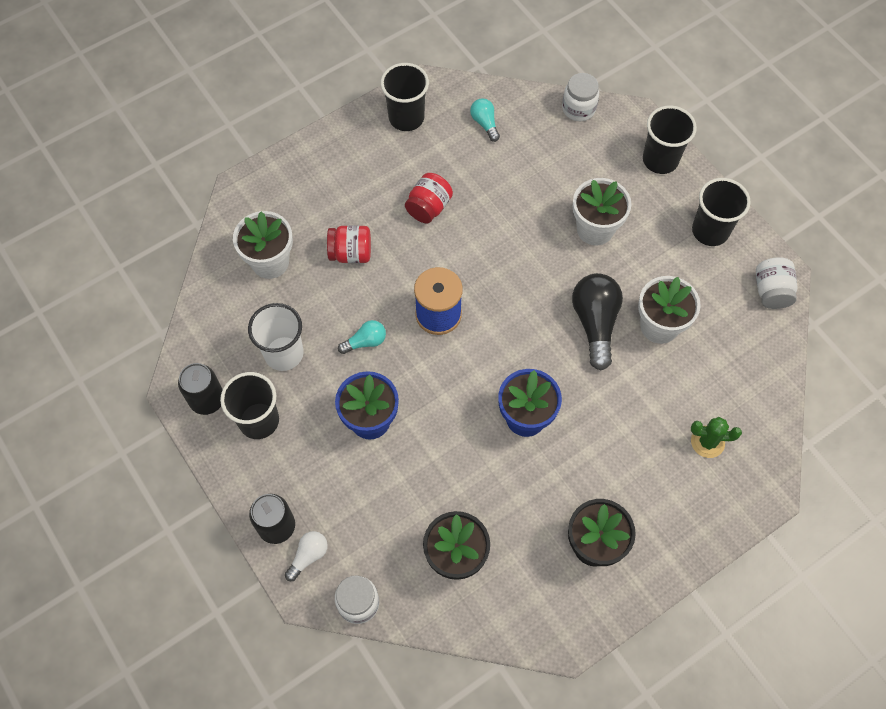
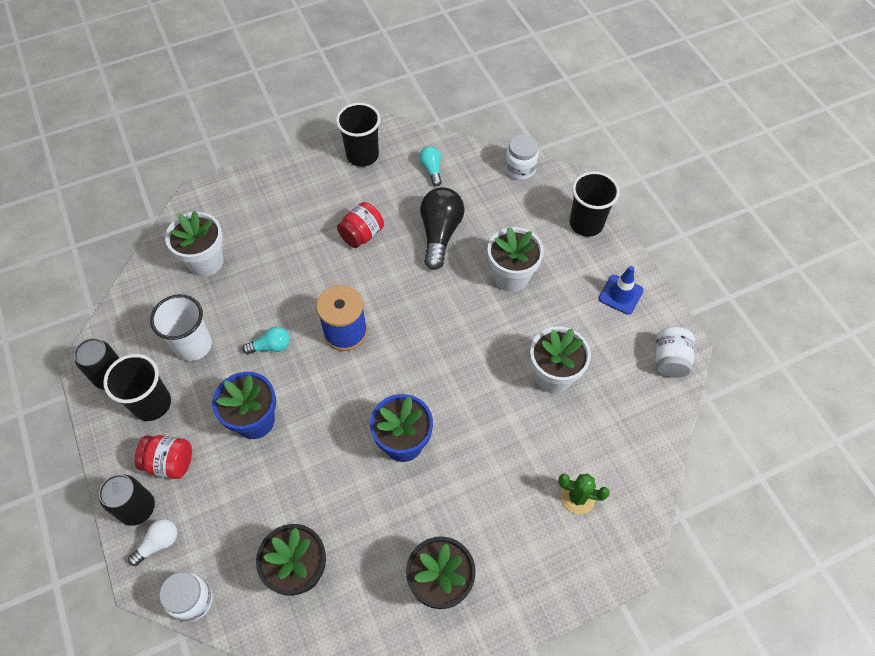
camera: 10 degrees right, 5 degrees down
red jar [327,225,371,263] -> red jar moved to [135,435,192,479]
black light bulb [572,273,623,370] -> black light bulb moved to [420,187,465,270]
black cup [692,178,751,246] -> blue traffic cone [599,266,644,315]

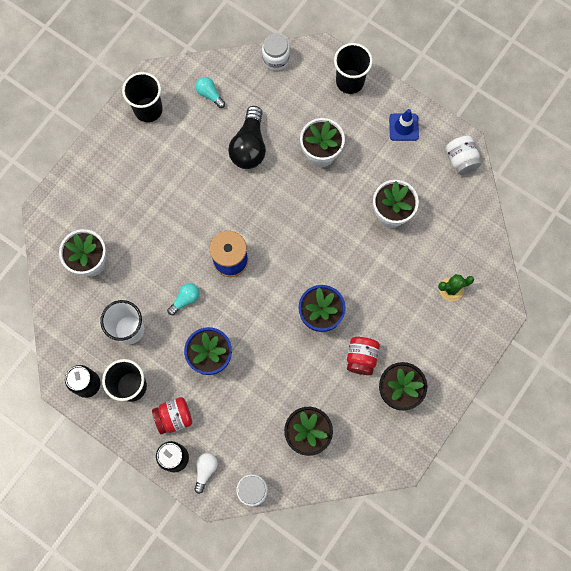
camera: 30 degrees left, 15 degrees up
red jar [337,202,384,248] -> red jar moved to [347,337,380,375]
black light bulb [420,187,465,270] -> black light bulb turned 150 degrees counterclockwise [228,106,266,169]

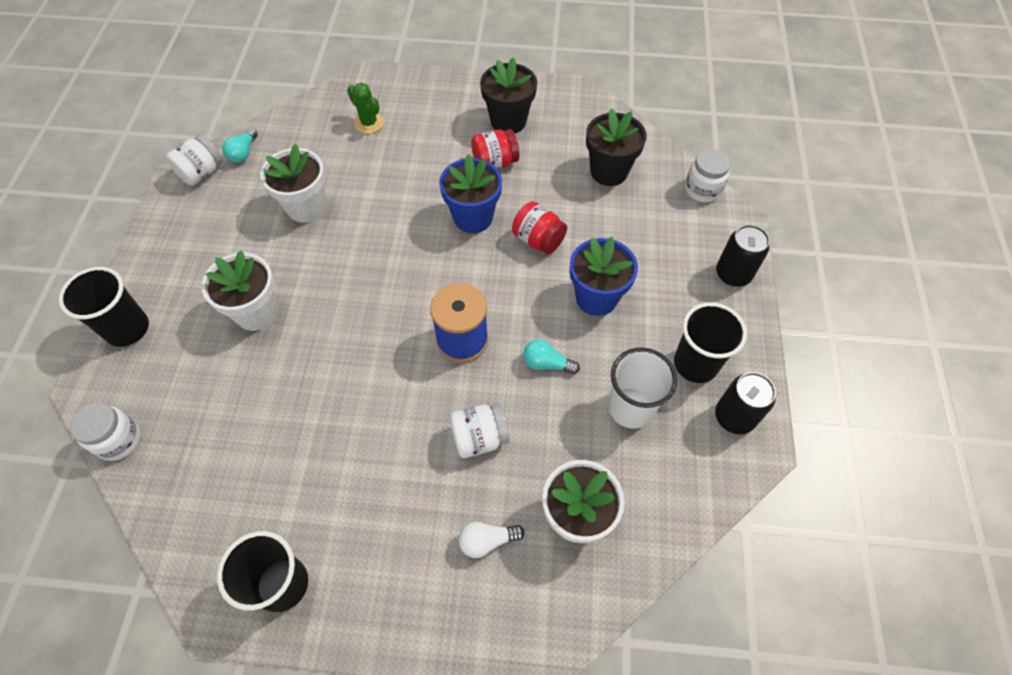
camera: 120 degrees left, 15 degrees down
red jar [152,397,192,434] -> red jar moved to [512,201,567,254]
white light bulb [194,453,218,494] -> white light bulb moved to [459,522,525,558]
turquoise light bulb [195,77,225,108] -> turquoise light bulb moved to [222,128,258,163]
black light bulb [228,106,266,169] -> none
blue traffic cone [389,109,419,141] -> none
none -> white jar [450,403,510,458]

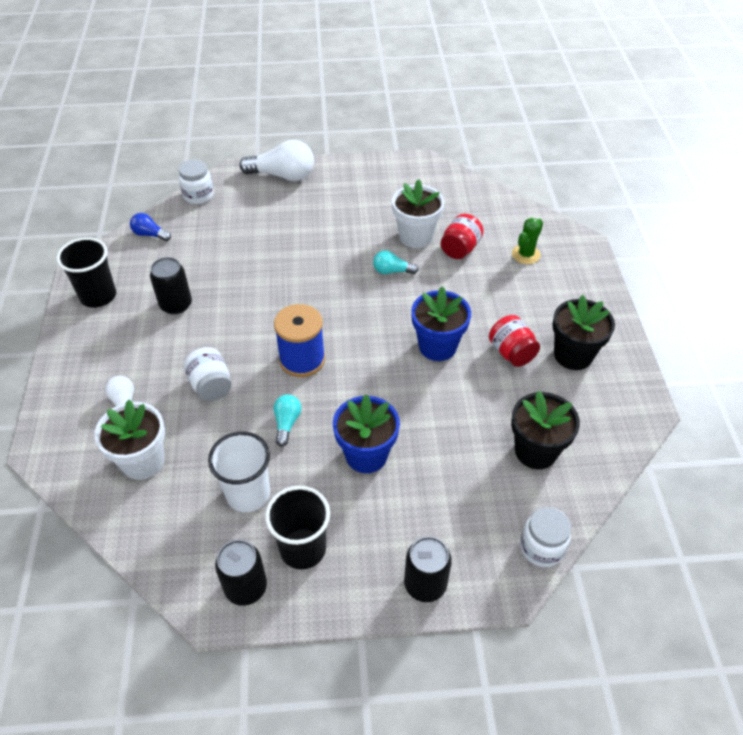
camera: 80 degrees right, 10 degrees down
black cup [59,267,149,347] -> white light bulb [239,140,314,181]
white jar [166,134,223,186] -> none
white flower pot [202,250,278,331] -> none
turquoise light bulb [222,128,258,163] -> turquoise light bulb moved to [373,250,418,274]
red jar [512,201,567,254] -> red jar moved to [441,214,483,259]
none -> blue light bulb [130,213,171,241]
none -> black can [150,257,192,315]

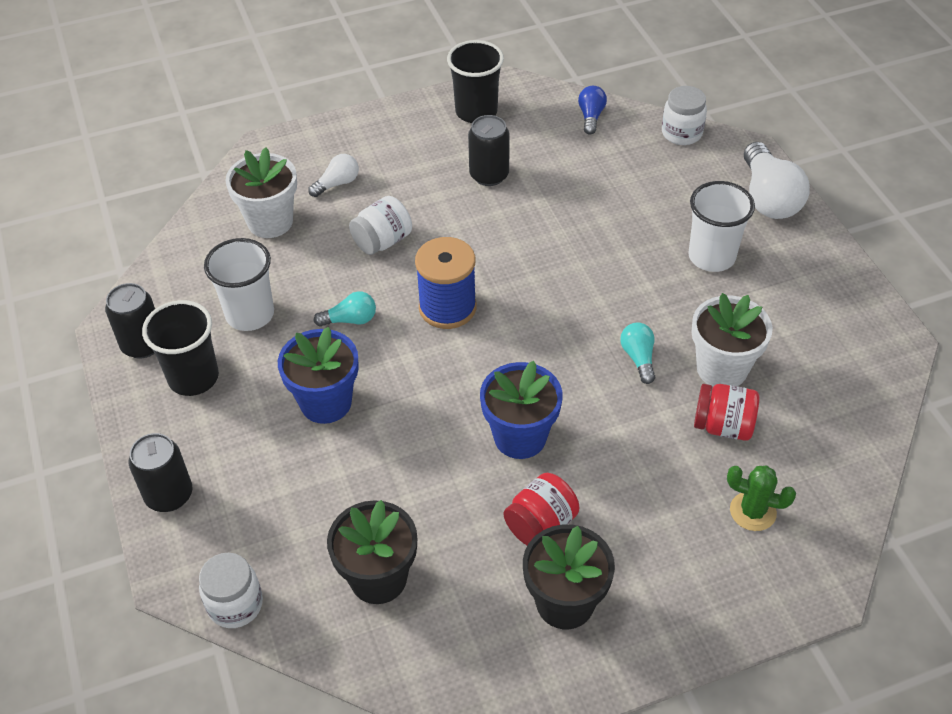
camera: 75 degrees right, 0 degrees up
none -> white cup [688,181,755,272]

